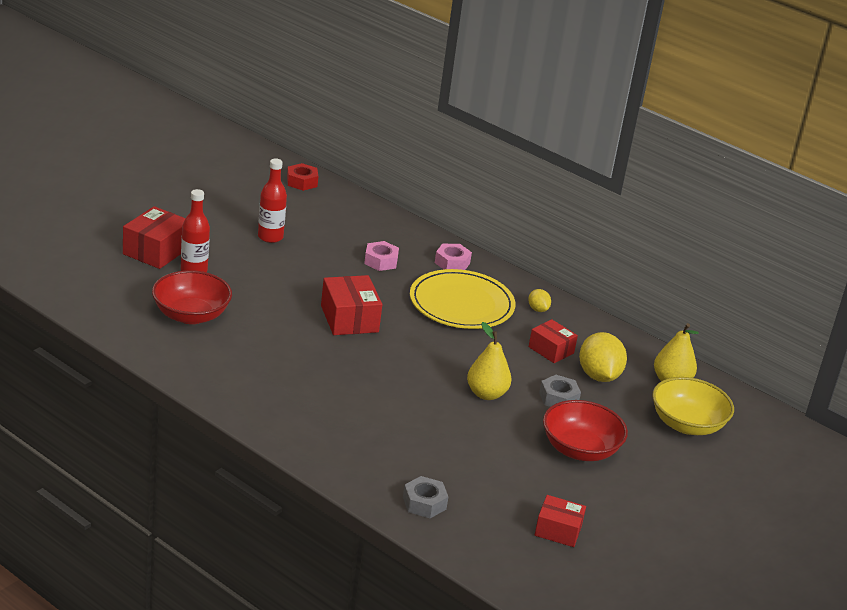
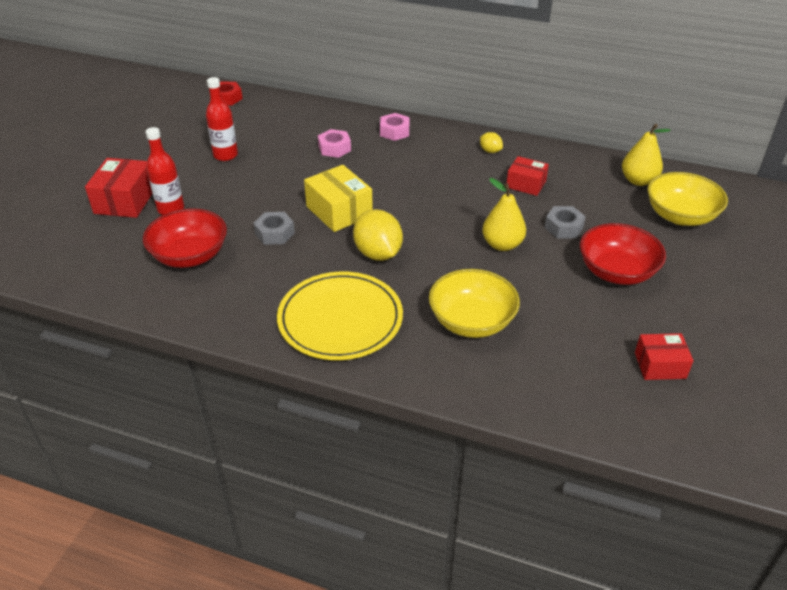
camera: 15 degrees left, 10 degrees up
red box [321,275,382,335] -> yellow box [304,165,373,232]
grey nut [403,476,448,518] -> grey nut moved to [254,212,295,245]
yellow plate [410,269,515,329] -> yellow plate moved to [277,272,403,360]
yellow lemon [579,332,627,382] -> yellow lemon moved to [353,209,403,261]
none -> yellow bowl [429,269,520,338]

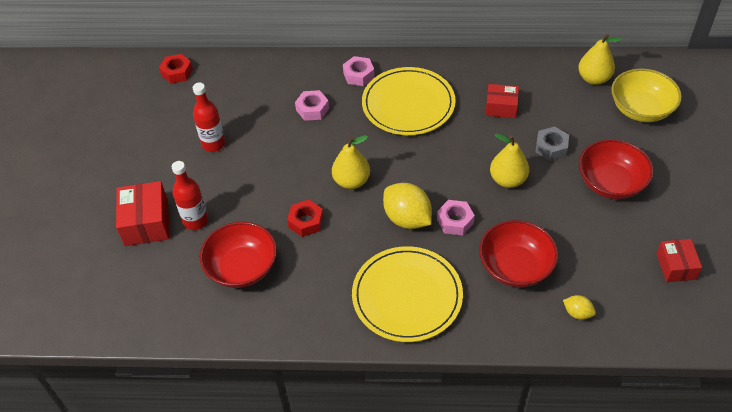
camera: 15 degrees left, 10 degrees up
grey nut [254,212,295,245] -> red nut [287,200,324,237]
yellow box [304,165,373,232] -> yellow pear [332,135,370,189]
yellow bowl [429,269,520,338] -> red bowl [479,220,558,287]
yellow lemon [480,132,503,153] -> yellow lemon moved to [563,295,596,320]
red box [635,333,694,380] -> red box turned 75 degrees counterclockwise [656,239,702,282]
none -> yellow plate [362,67,456,135]
none -> pink nut [437,200,475,235]

